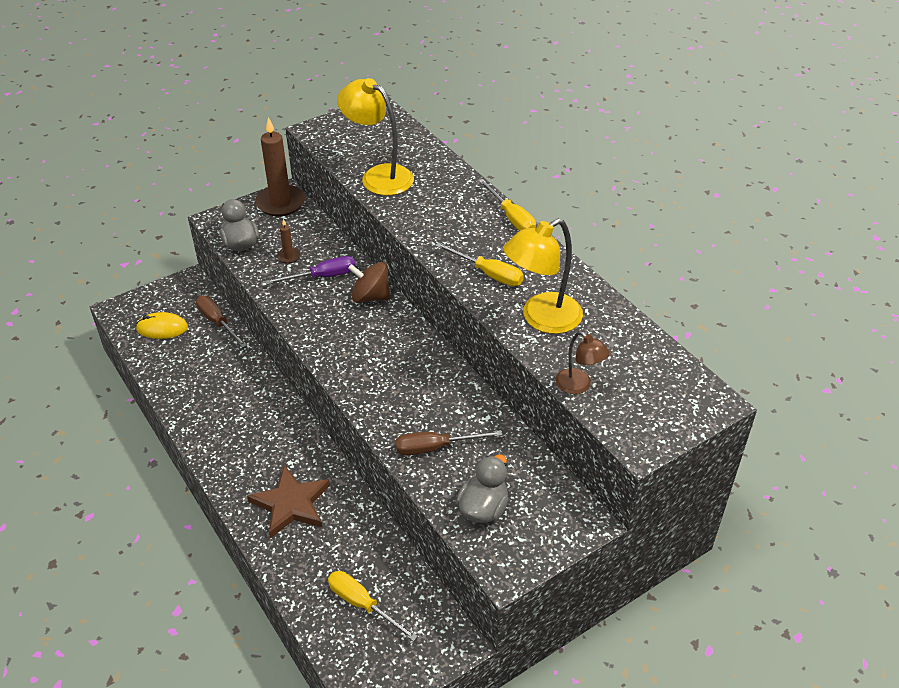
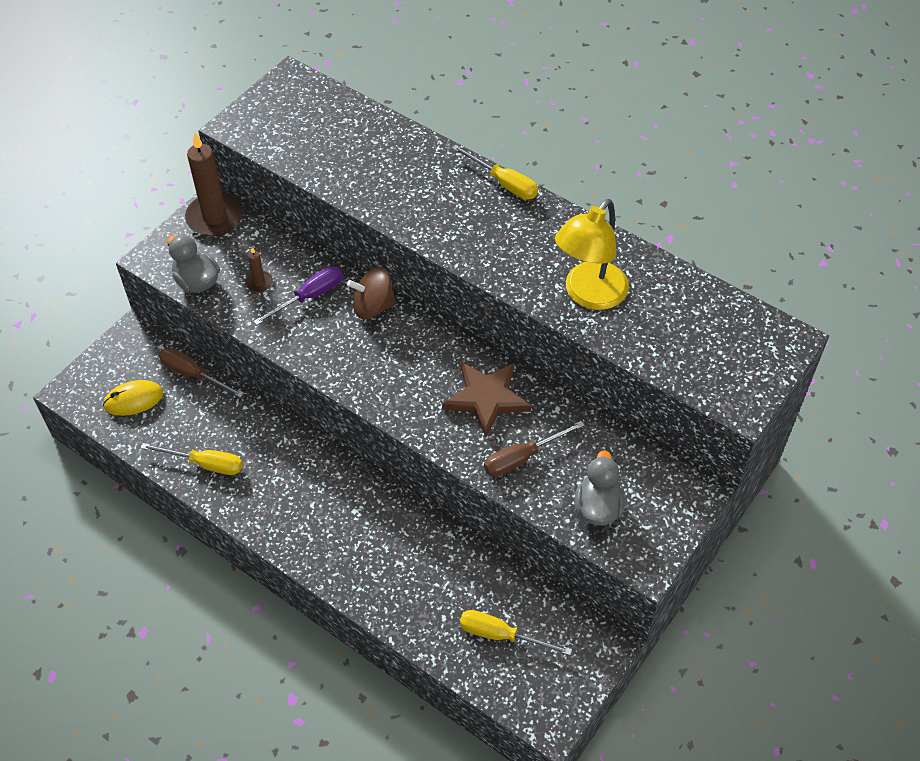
camera: 20 degrees left, 10 degrees up
brown star [247,465,330,538] -> brown star moved to [442,362,531,437]
yellow lamp [337,78,414,195] -> none
yellow screwdriver [435,242,524,286] -> yellow screwdriver moved to [141,443,243,475]
brown lamp [555,331,610,394] -> none

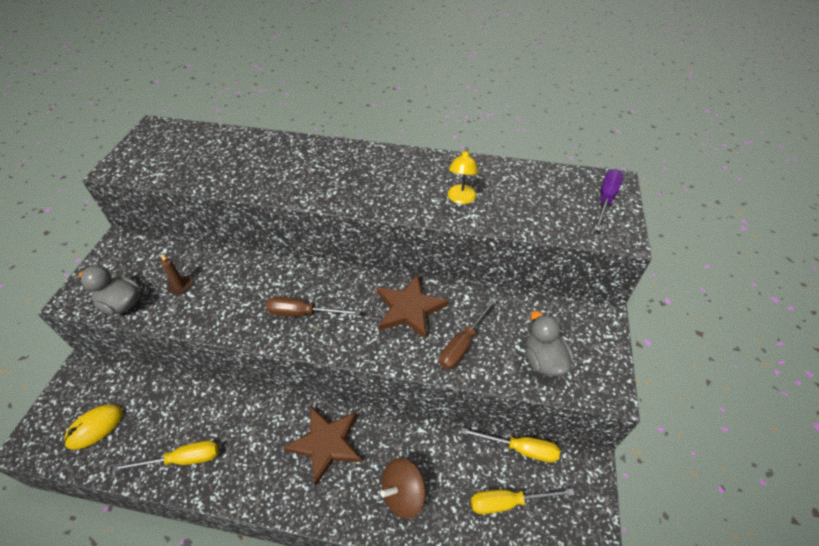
camera: 25 degrees left, 5 degrees down
brown screwdriver [159,348,244,398] -> brown screwdriver moved to [266,297,360,316]
brown candle [185,133,243,237] -> none
purple screwdriver [253,266,342,325] -> purple screwdriver moved to [594,169,623,231]
brown spinning top [347,267,396,319] -> brown spinning top moved to [380,458,426,519]
yellow screwdriver [452,145,538,200] -> yellow screwdriver moved to [461,428,560,462]
yellow lamp [555,199,629,310] -> yellow lamp [448,147,478,204], size x0.55
none -> brown star [283,407,362,486]

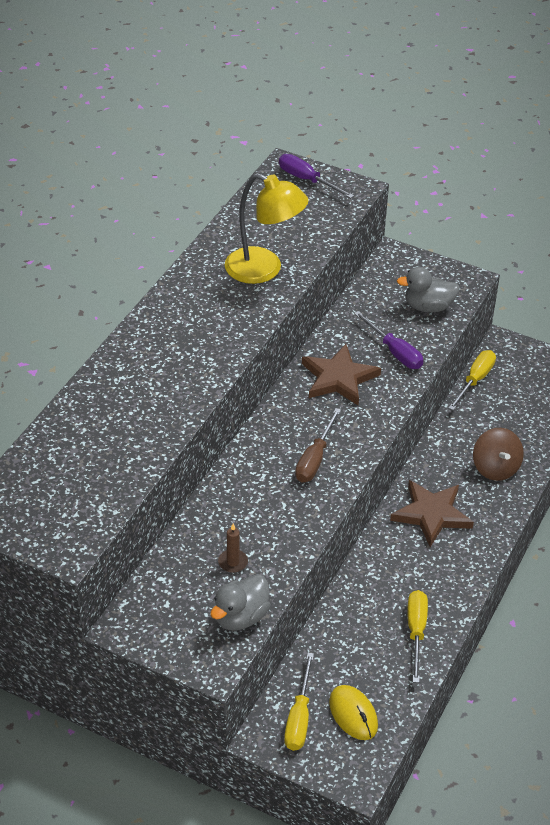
camera: 75 degrees left, 5 degrees down
brown screwdriver [440,298,497,370] -> purple screwdriver [354,311,423,369]
yellow lamp [448,147,478,204] -> yellow lamp [225,173,309,284], size x1.80
yellow screwdriver [471,488,575,514] -> yellow screwdriver moved to [284,653,314,751]

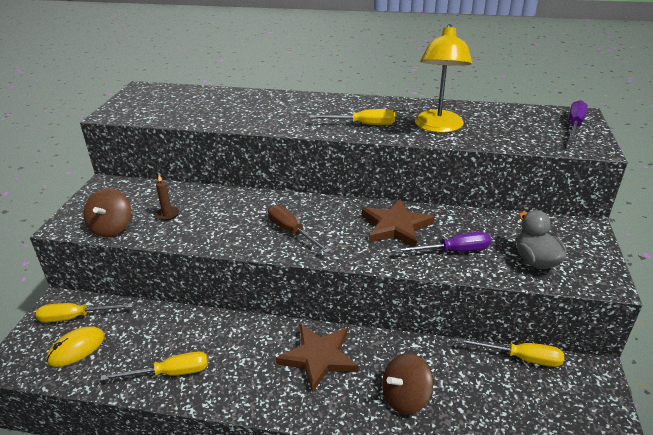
camera: 75 degrees right, 10 degrees down
grey duck [210,574,270,631] -> brown spinning top [84,188,132,237]
brown screwdriver [295,408,341,482] -> brown screwdriver turned 45 degrees clockwise [268,205,331,253]
purple screwdriver [354,311,423,369] -> purple screwdriver turned 135 degrees counterclockwise [395,232,491,253]
none -> yellow screwdriver [310,109,395,125]

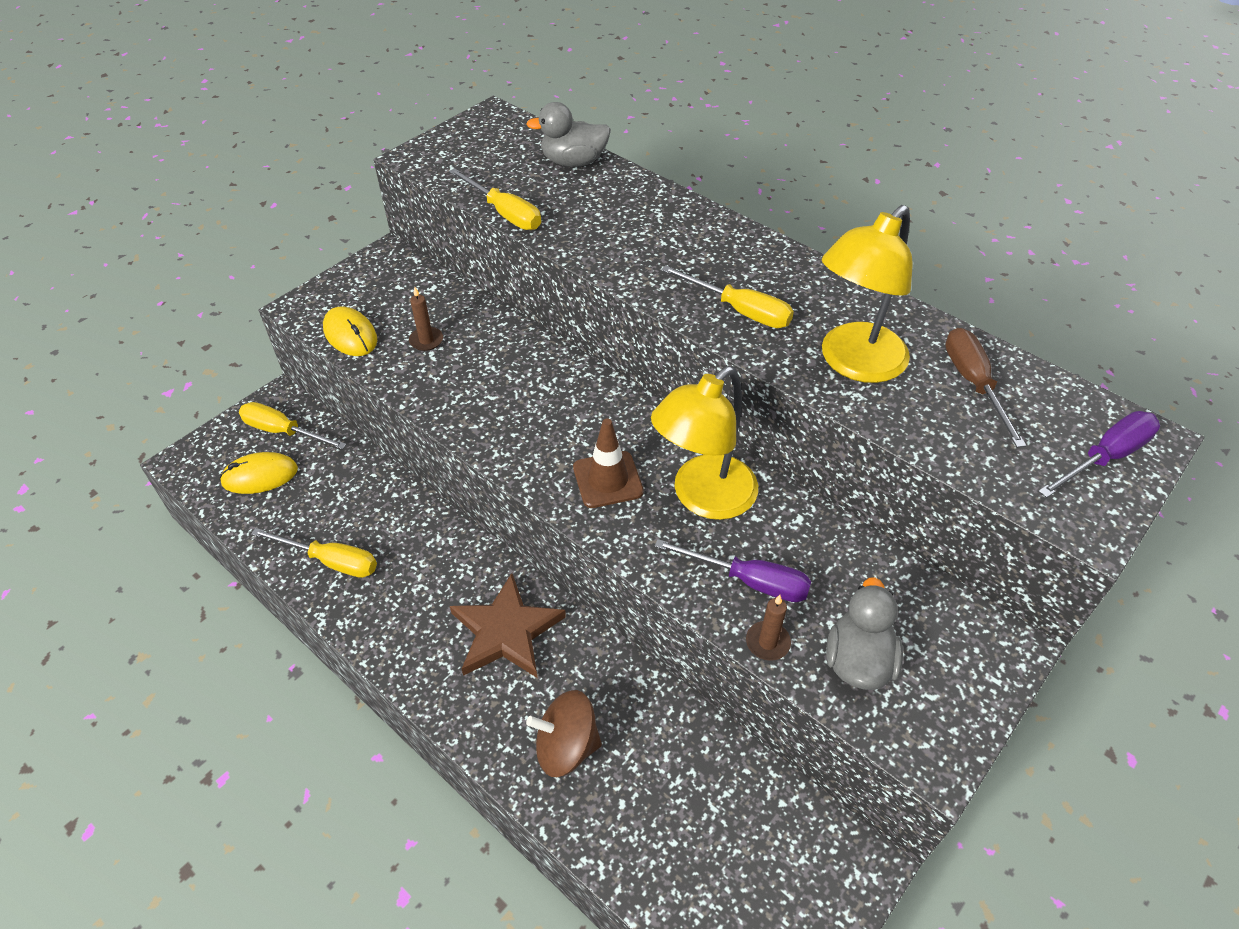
camera: 30 degrees right, 15 degrees up
brown spinning top [84,188,132,237] -> yellow mouse [323,306,377,356]
brown screwdriver [268,205,331,253] -> brown screwdriver moved to [945,328,1026,448]
brown star [362,199,435,247] -> yellow lamp [651,366,758,520]
yellow screwdriver [458,338,564,367] -> yellow screwdriver moved to [449,168,541,230]
none -> grey duck [526,102,611,167]
none -> brown traffic cone [573,418,644,508]
none -> brown candle [746,595,791,661]

